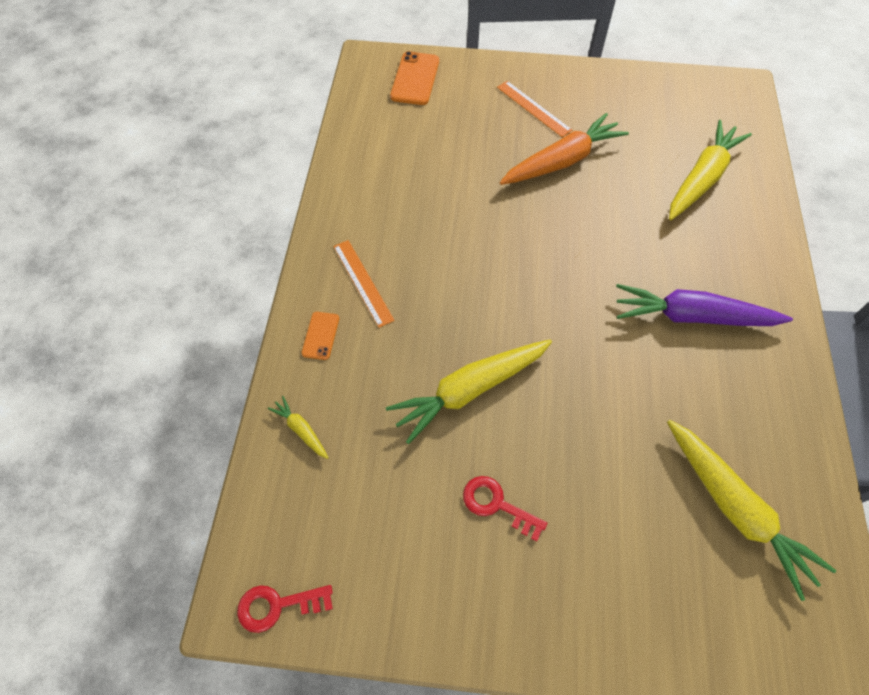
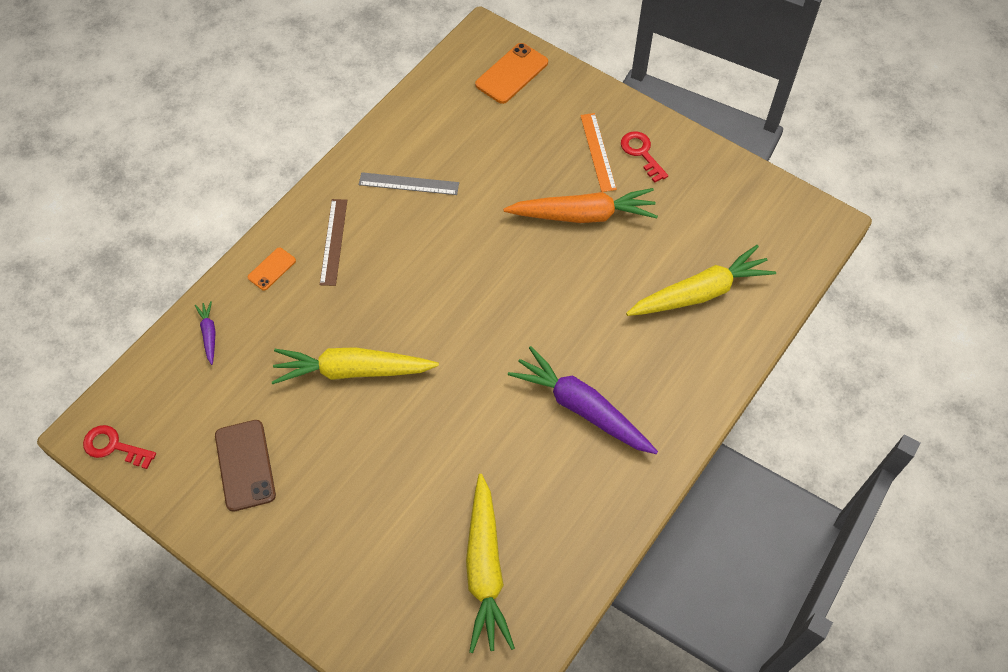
camera: 30 degrees right, 0 degrees up
yellow carrot [268,396,329,459] -> purple carrot [195,301,216,365]
orange ruler [333,240,395,328] -> brown ruler [320,199,347,286]
red key [463,476,547,541] -> red key moved to [621,131,668,183]
none -> brown phone [215,420,276,512]
none -> grey ruler [359,172,459,195]

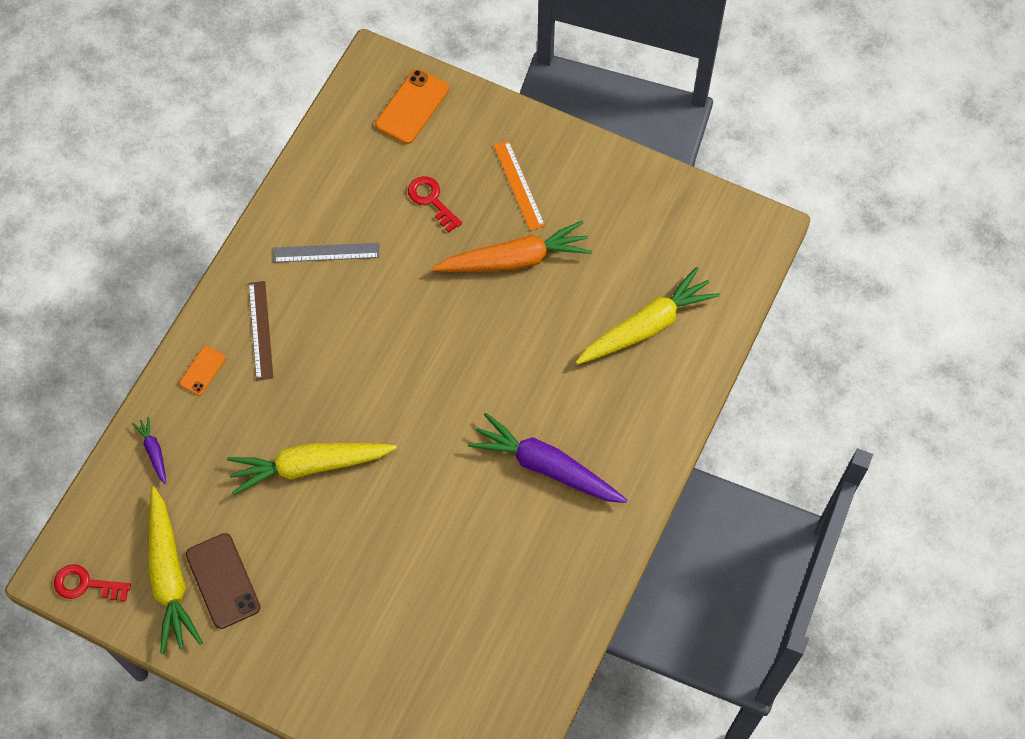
camera: 10 degrees left, 5 degrees up
yellow carrot [466,474,515,653] -> yellow carrot moved to [148,487,203,654]
red key [621,131,668,183] -> red key moved to [408,176,462,232]

